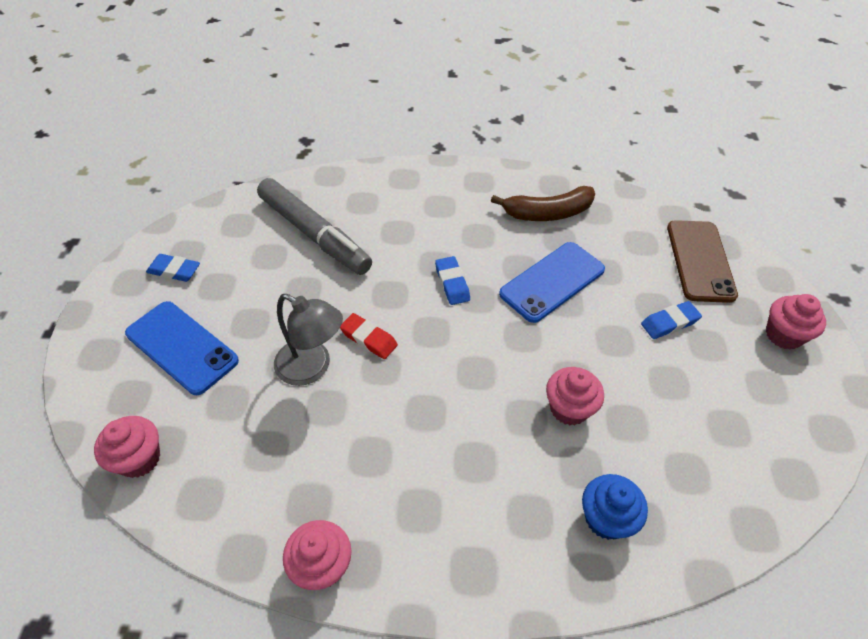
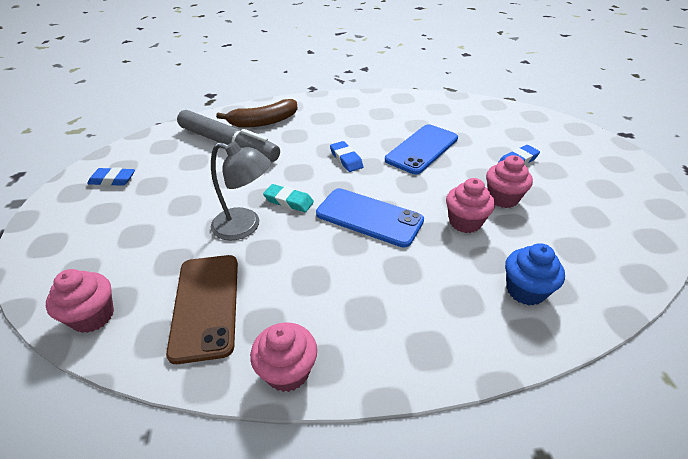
camera: 10 degrees left, 10 degrees down
blue phone [125,301,239,395] -> blue phone moved to [316,188,424,248]
red eraser [340,313,398,359] -> turquoise eraser [263,184,314,212]
brown banana [491,186,595,221] -> brown banana moved to [216,99,297,128]
brown phone [667,220,738,303] -> brown phone moved to [166,255,238,364]
pink cupcake [766,294,826,350] -> pink cupcake moved to [486,155,533,208]

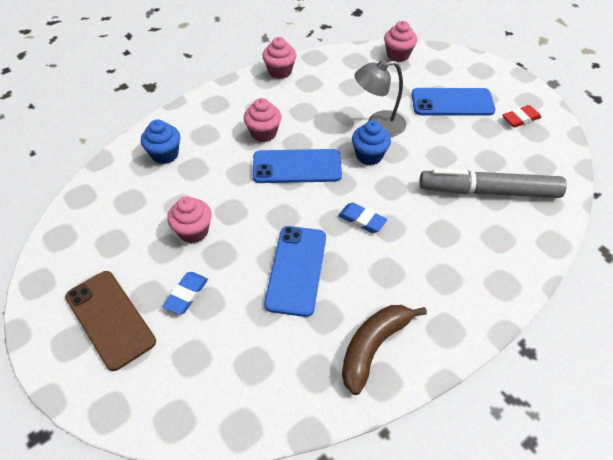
camera: 150 degrees right, 10 degrees up
blue eraser [87,167,135,186] -> red eraser [502,105,541,128]
brown phone [166,255,238,364] -> brown phone moved to [65,271,156,371]
brown banana [216,99,297,128] -> brown banana moved to [342,305,427,395]
turquoise eraser [263,184,314,212] -> blue cupcake [352,120,391,165]
pink cupcake [446,178,495,233] -> pink cupcake moved to [244,98,282,142]
none -> blue phone [411,88,495,116]

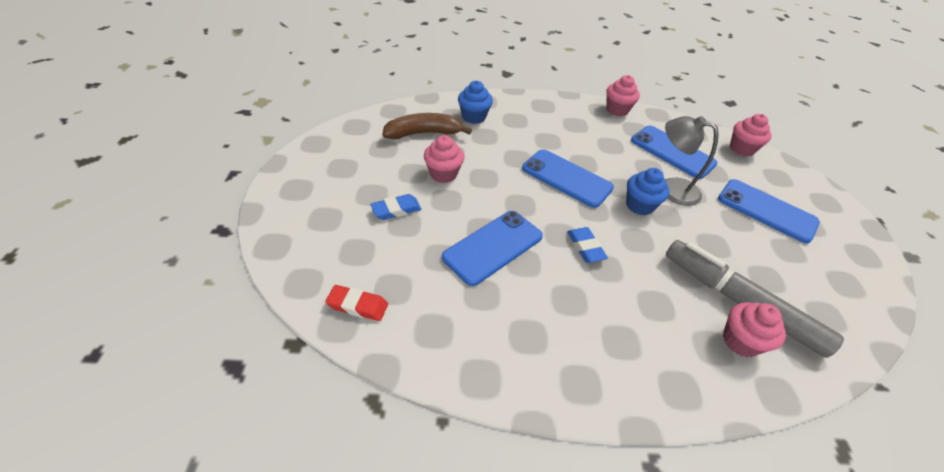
camera: 35 degrees right, 5 degrees down
brown phone [65,271,156,371] -> none
pink cupcake [244,98,282,142] -> pink cupcake moved to [723,302,786,357]
brown banana [342,305,427,395] -> brown banana moved to [382,113,472,139]
red eraser [502,105,541,128] -> red eraser moved to [325,285,388,321]
none -> blue phone [631,126,717,179]

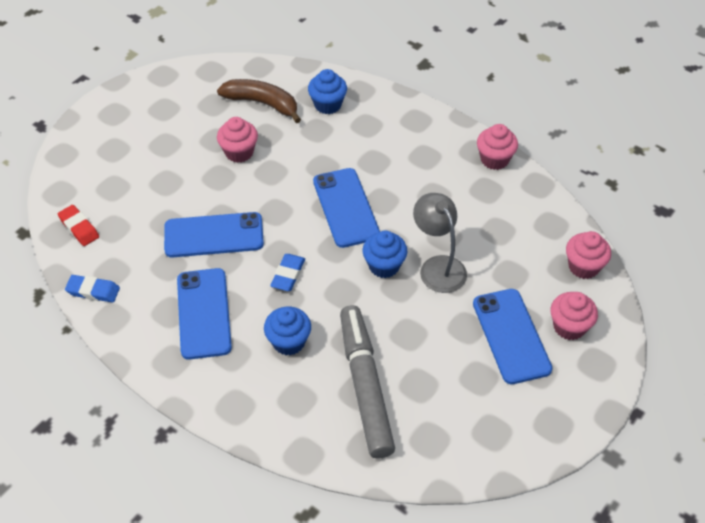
camera: 40 degrees right, 5 degrees up
blue eraser [370,194,422,220] -> blue eraser moved to [65,275,120,302]
blue phone [631,126,717,179] -> blue phone moved to [177,268,232,360]
pink cupcake [723,302,786,357] -> pink cupcake moved to [551,292,598,340]
none -> blue cupcake [264,307,311,355]

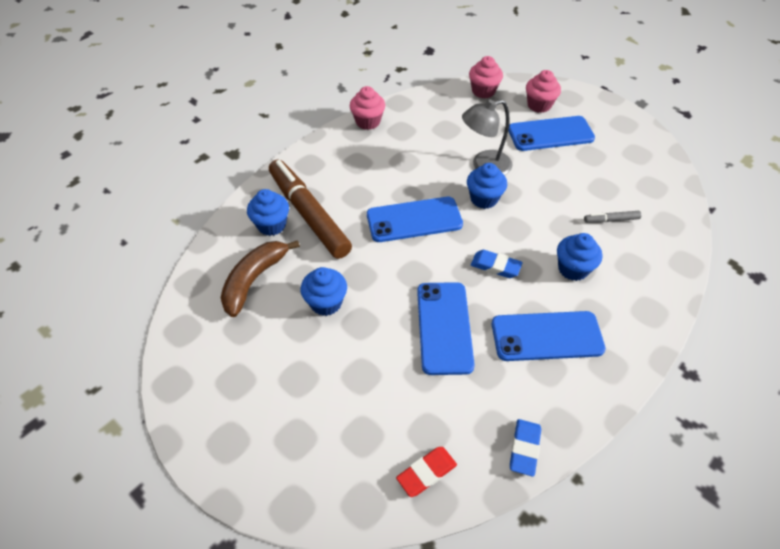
camera: 85 degrees left, 0 degrees up
pink cupcake [217,117,258,163] -> blue cupcake [301,267,347,316]
grey marker [340,305,395,459] -> grey marker [584,211,641,223], size x0.40
none -> brown marker [269,159,352,259]

